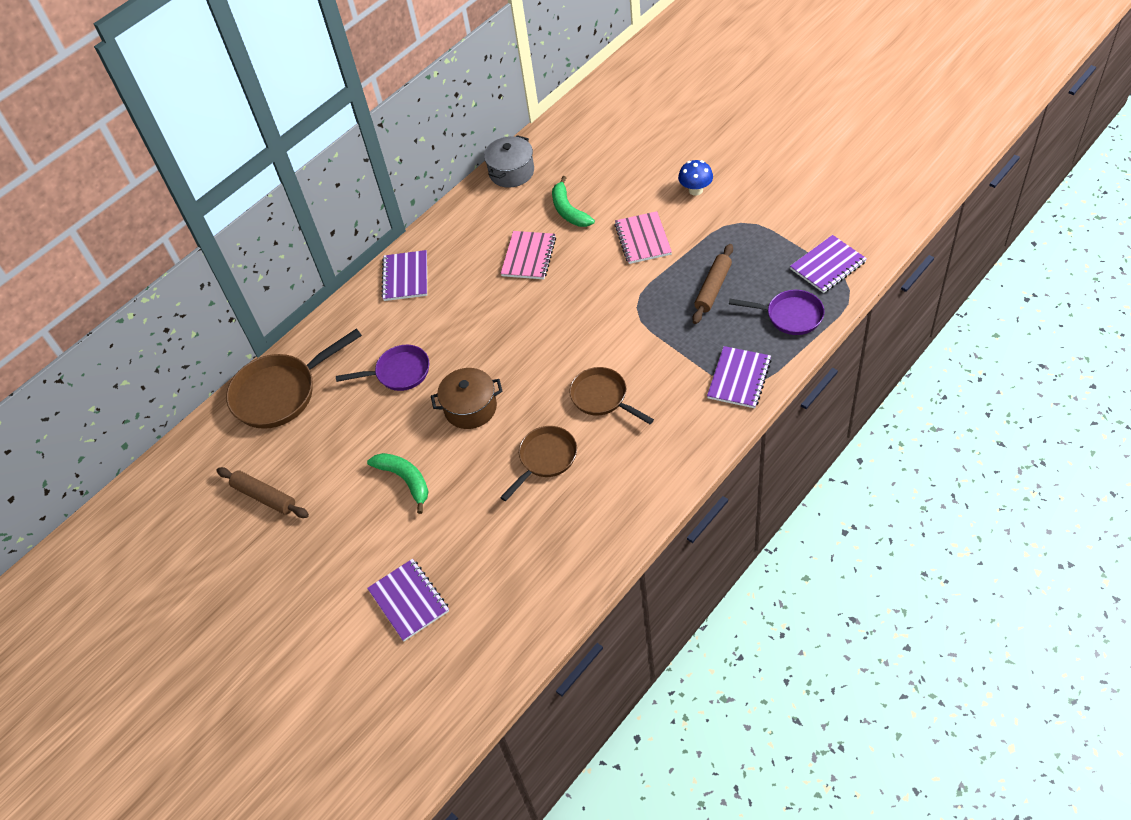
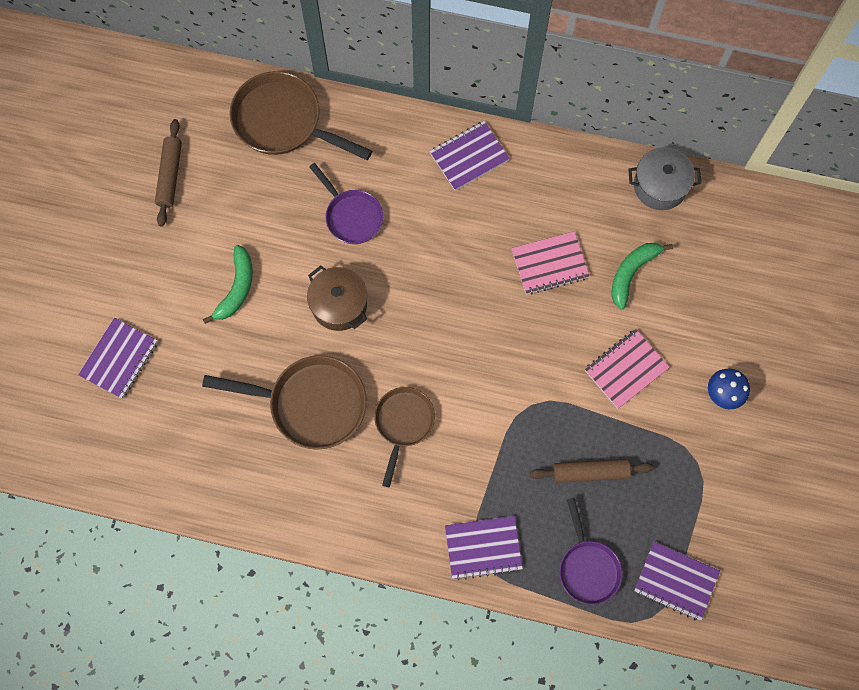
camera: 55 degrees right, 20 degrees up
brown pan [500,426,577,501] -> brown pan [202,355,367,450], size x1.59

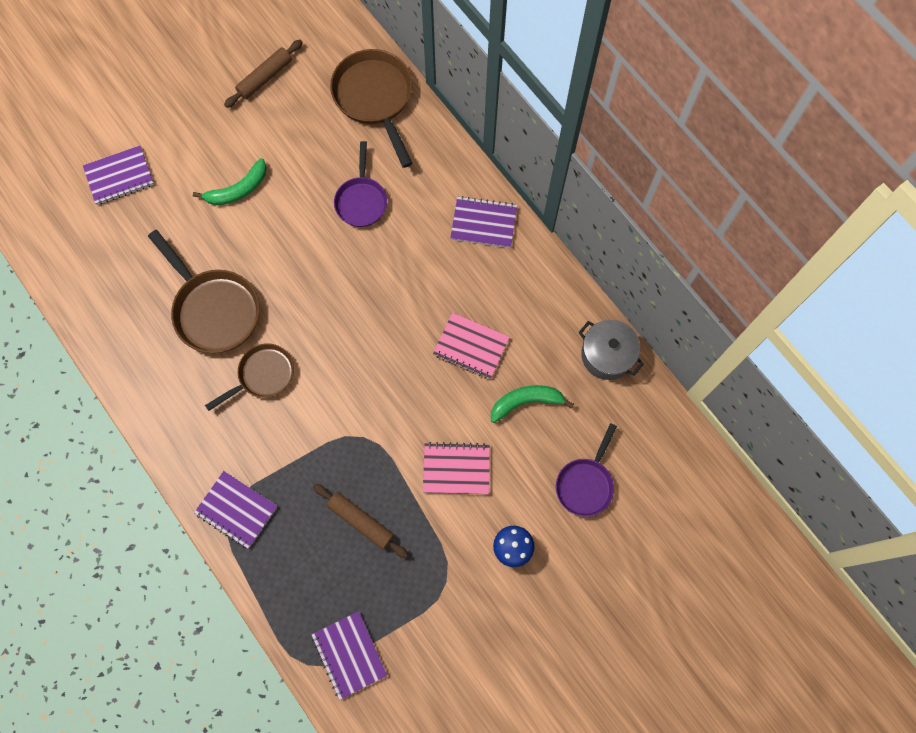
camera: 40 degrees right, 0 degrees up
brown pot [307,266,367,331] -> none
purple pan [559,498,622,605] -> purple pan moved to [556,423,617,517]

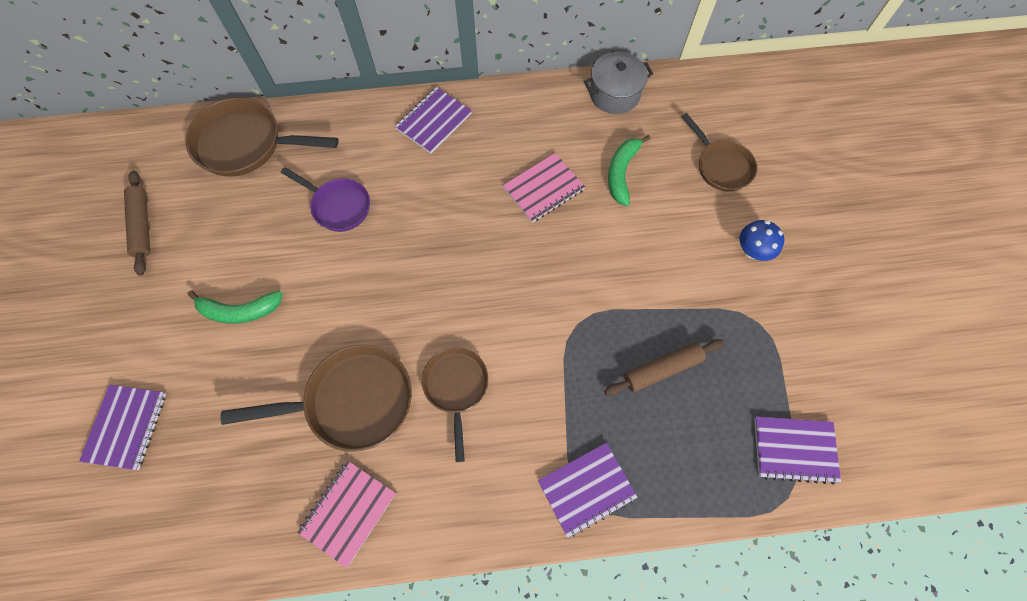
camera: 60 degrees left, 5 degrees down
green banana [193,158,267,205] -> green banana turned 90 degrees clockwise [188,291,283,324]
pink notebook [423,442,490,494] -> pink notebook moved to [297,460,396,568]
purple pan [556,423,617,517] -> brown pan [681,113,757,192]

